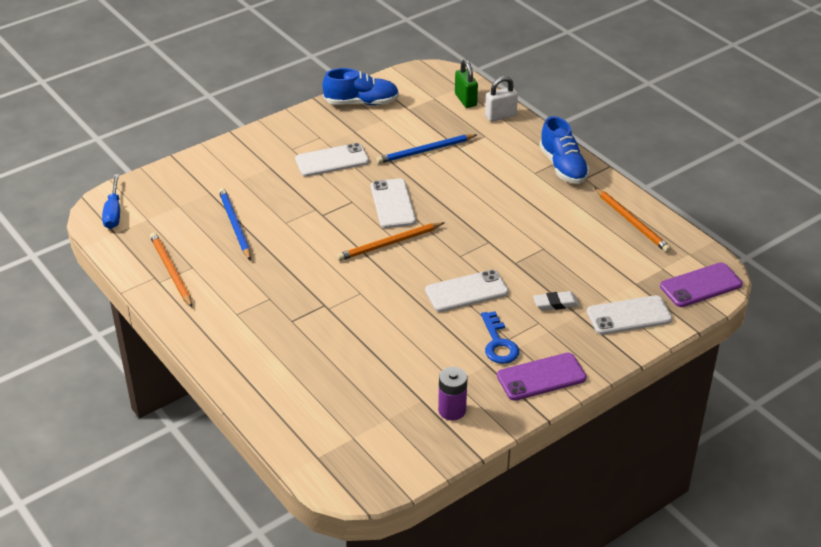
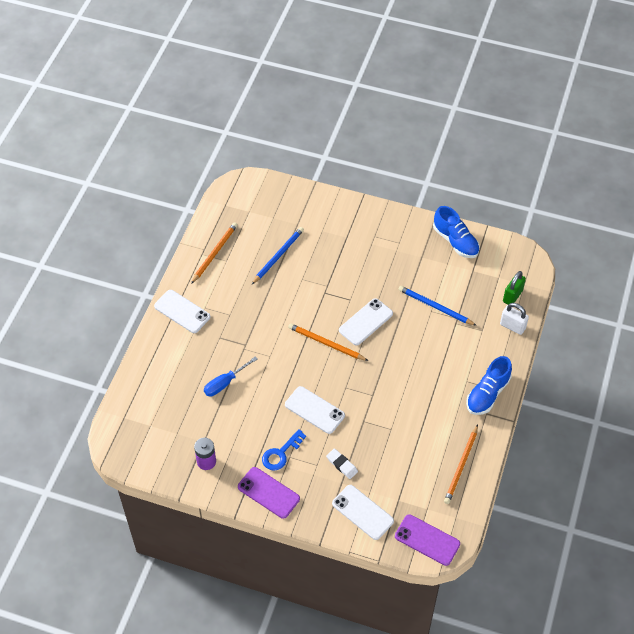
camera: 55 degrees right, 15 degrees up
blue screwdriver [102,174,120,229] -> blue screwdriver moved to [204,356,257,396]
white phone [295,143,369,177] -> white phone moved to [154,290,210,333]

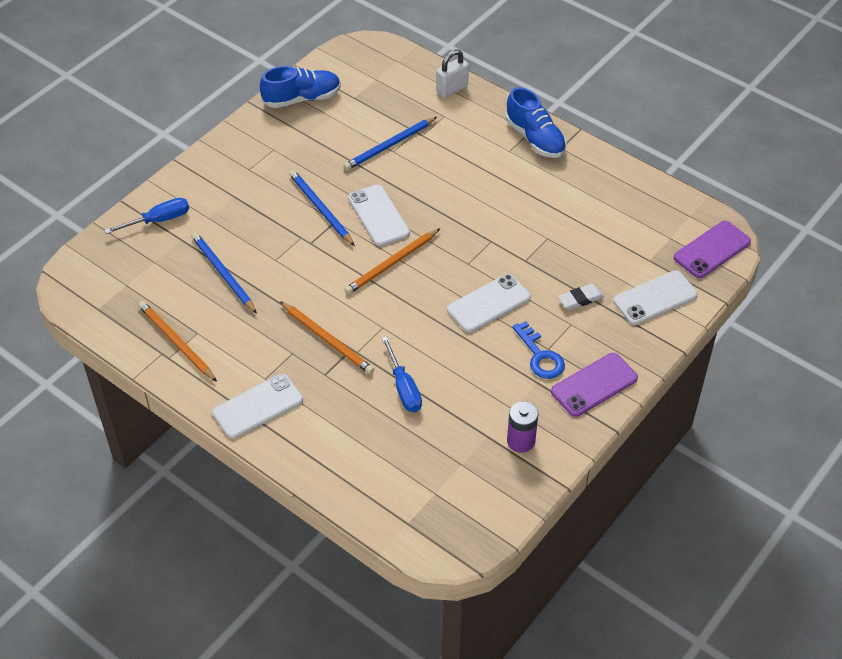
camera: 70 degrees left, 5 degrees down
orange pencil [444,425,478,504] -> orange pencil moved to [280,301,374,374]
green padlock [503,271,526,305] -> none
none -> blue screwdriver [104,198,189,234]
none -> blue pencil [289,170,355,246]

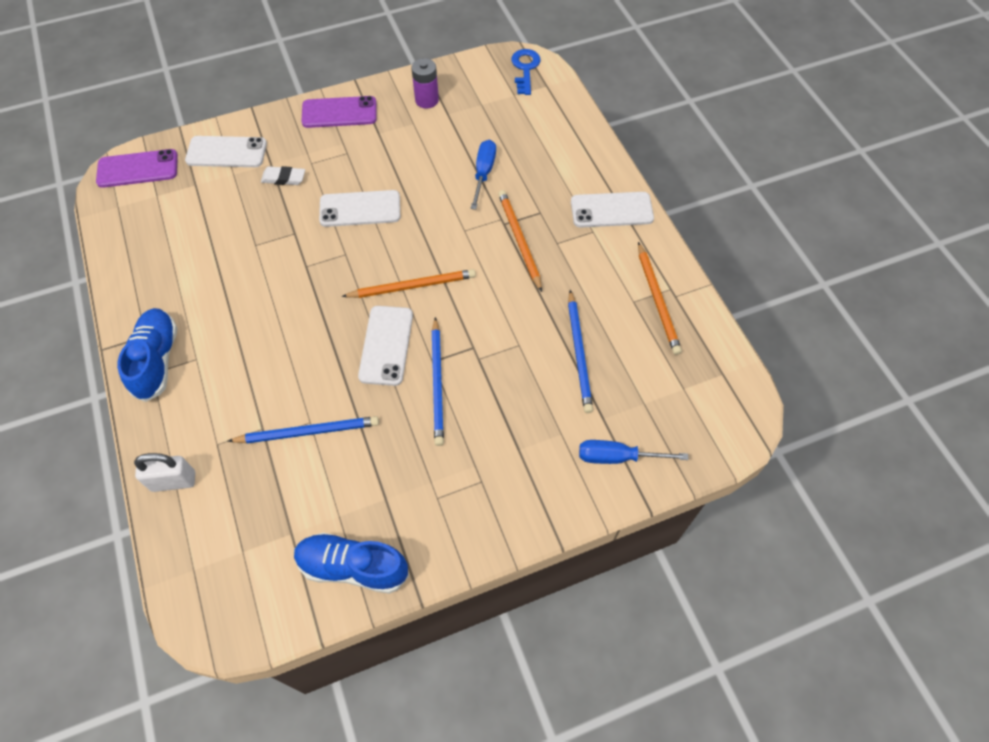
camera: 150 degrees left, 10 degrees up
blue key [512,321,565,379] -> blue key moved to [511,49,541,95]

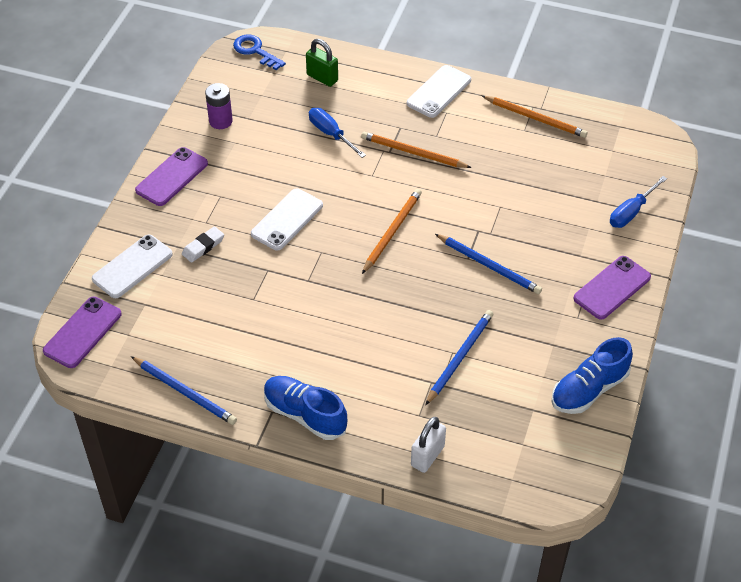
camera: 50 degrees left, 10 degrees down
white phone [358,306,413,386] -> none
blue pencil [568,290,593,413] -> blue pencil moved to [131,356,237,425]
none -> green padlock [306,39,338,87]
none -> purple phone [573,256,651,320]

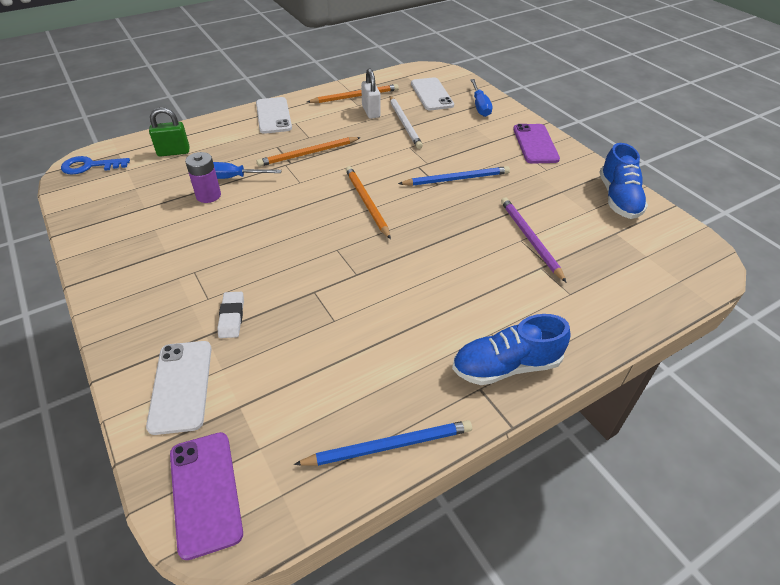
camera: 50 degrees left, 5 degrees down
purple phone [135,147,208,206] -> none
purple battery [205,83,233,129] -> purple battery moved to [185,152,221,203]
white phone [251,188,323,251] -> white phone moved to [411,77,454,110]
white padlock [411,417,446,473] -> white padlock moved to [361,68,381,119]
blue pencil [425,310,493,405] -> purple pencil [501,197,567,283]
none -> white pencil [390,96,423,149]

